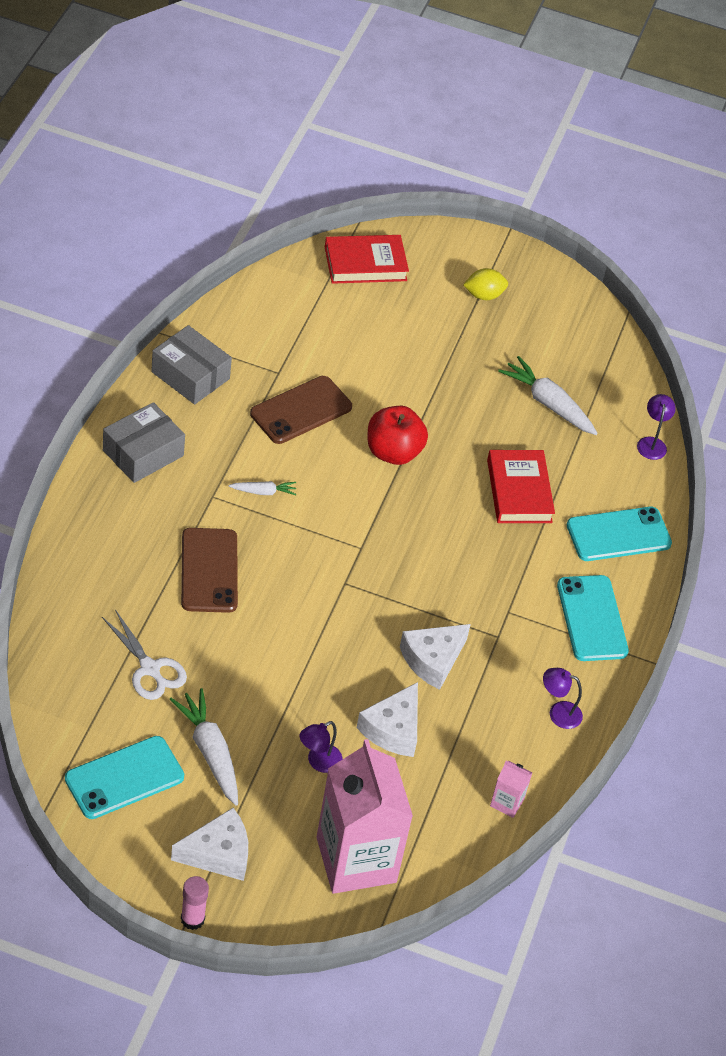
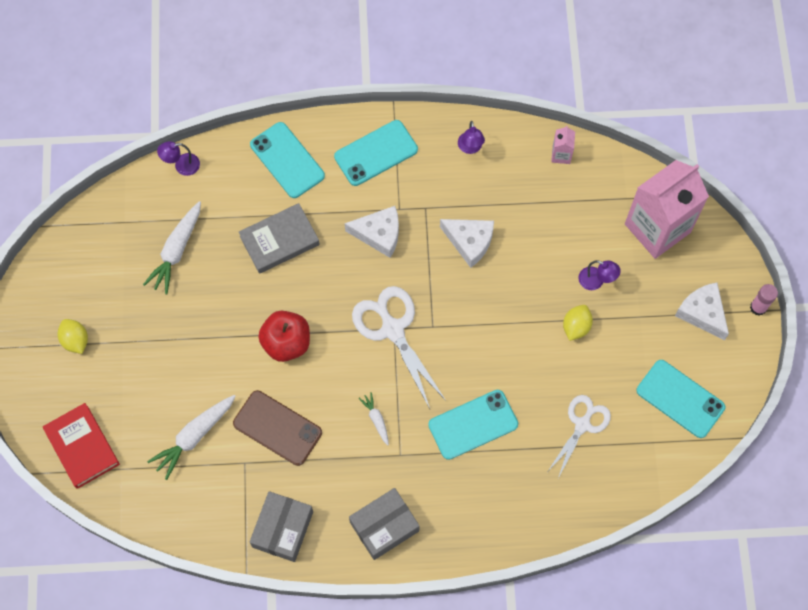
camera: 105 degrees left, 20 degrees up
grey box [103,402,185,483] -> grey box turned 60 degrees counterclockwise [349,488,420,560]
white carrot [169,688,238,806] -> white carrot moved to [147,395,236,480]
brown phone [181,528,238,613] -> turquoise phone [428,390,518,460]
white cheese [357,682,418,757] -> white cheese moved to [345,206,399,258]
red book [487,450,555,523] -> grey book [239,203,320,274]
none -> white scissors [352,286,446,409]
none -> yellow lemon [563,305,593,341]

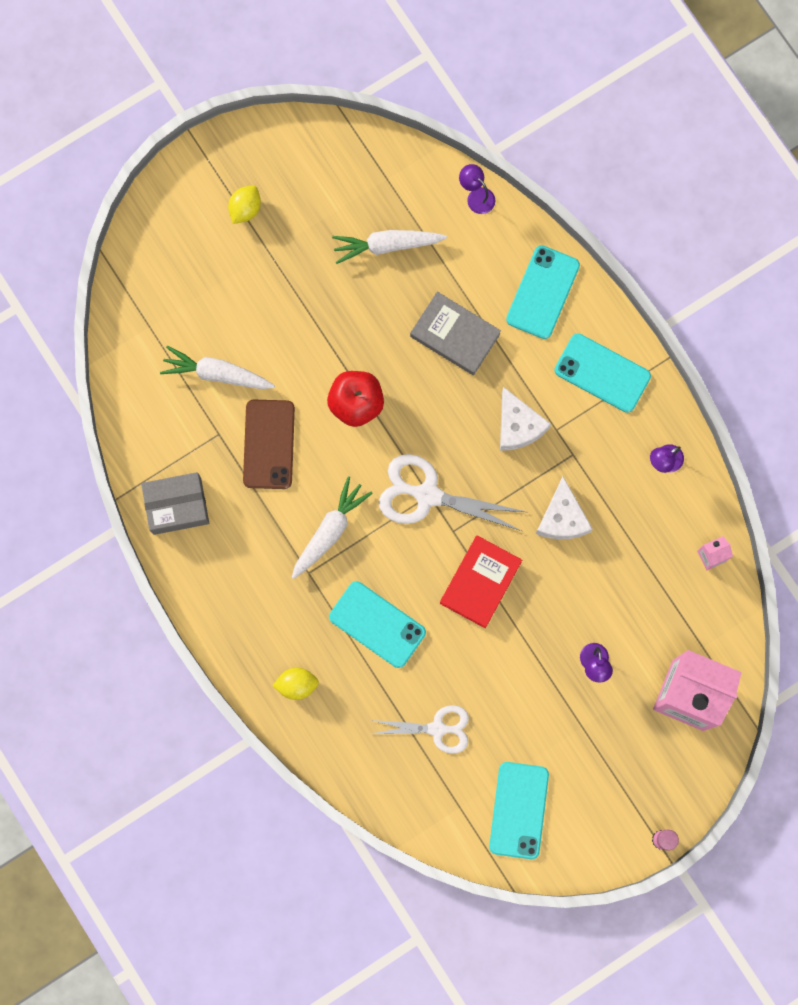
camera: 60 degrees right, 10 degrees up
red book [43,403,120,489] -> red book moved to [440,535,522,628]
grey box [349,488,420,560] -> none
white scissors [352,286,446,409] -> white scissors turned 105 degrees counterclockwise [379,454,526,531]
white carrot [358,392,389,445] -> white carrot [291,476,373,579], size x1.88
yellow lemon [563,305,593,341] -> yellow lemon moved to [272,668,319,700]
white cheese [675,282,729,341] -> none

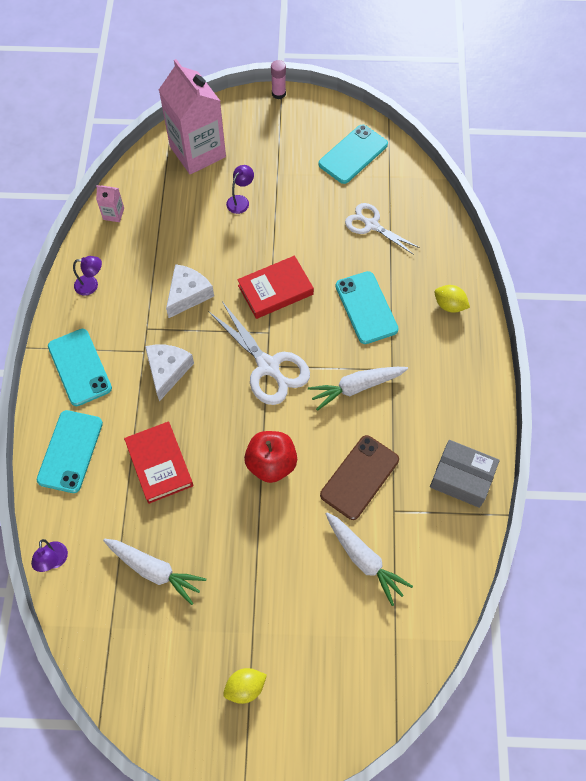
camera: 145 degrees left, 15 degrees down
grey book [410,292,501,375] -> red book [124,422,193,504]
turquoise phone [506,245,580,339] -> turquoise phone turned 45 degrees counterclockwise [37,410,103,493]

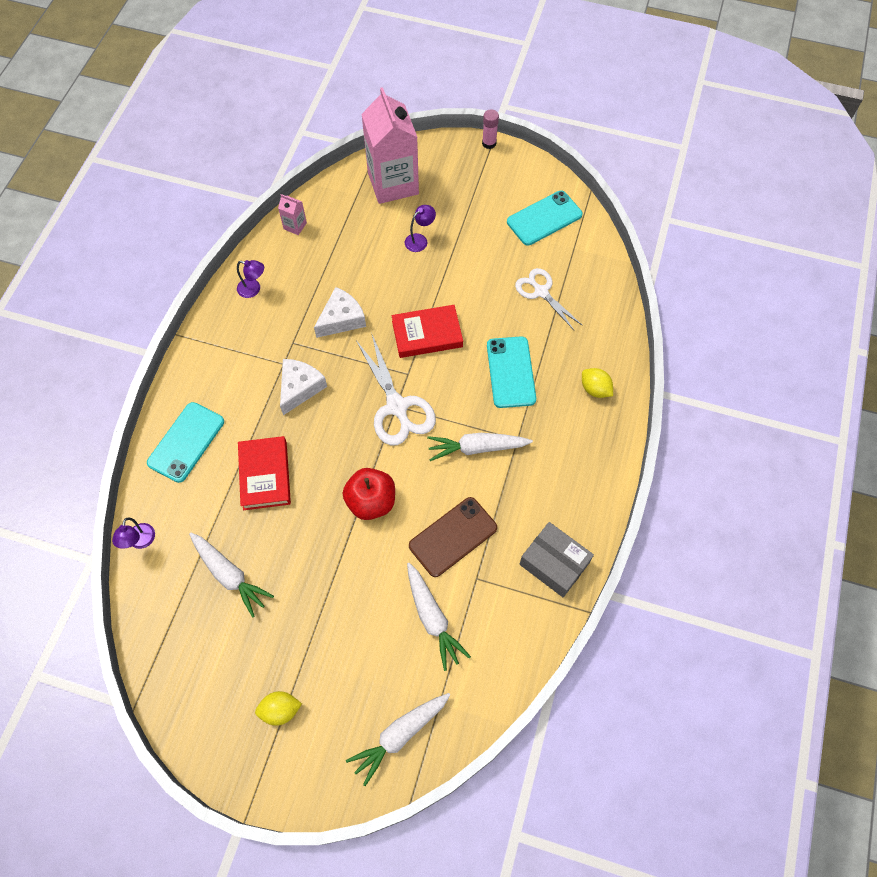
camera: 15 degrees right, 0 degrees up
turquoise phone [48,329,112,406] -> none
none -> white carrot [346,693,450,786]

